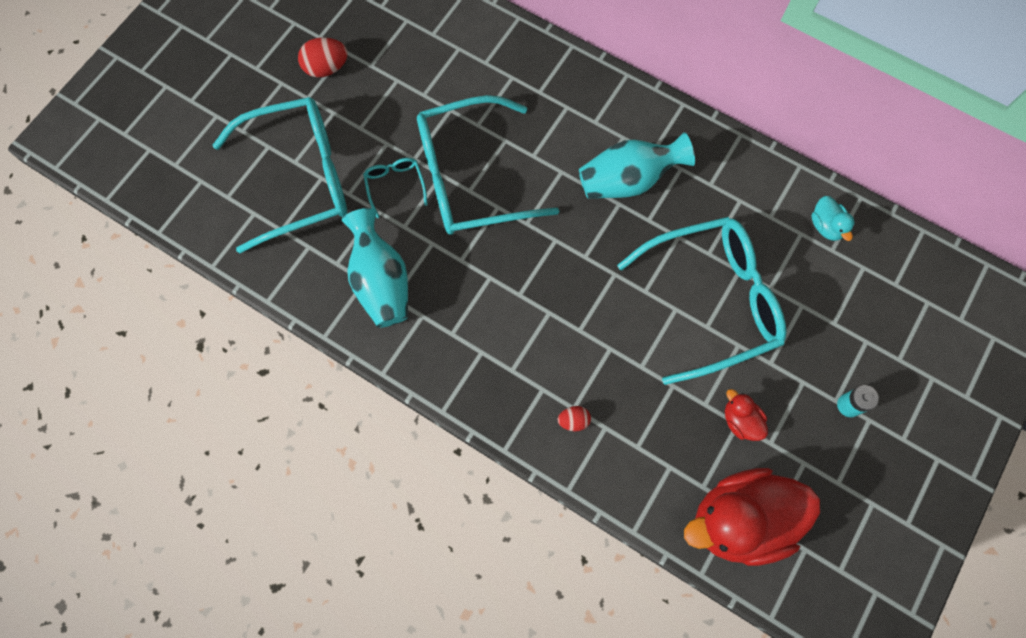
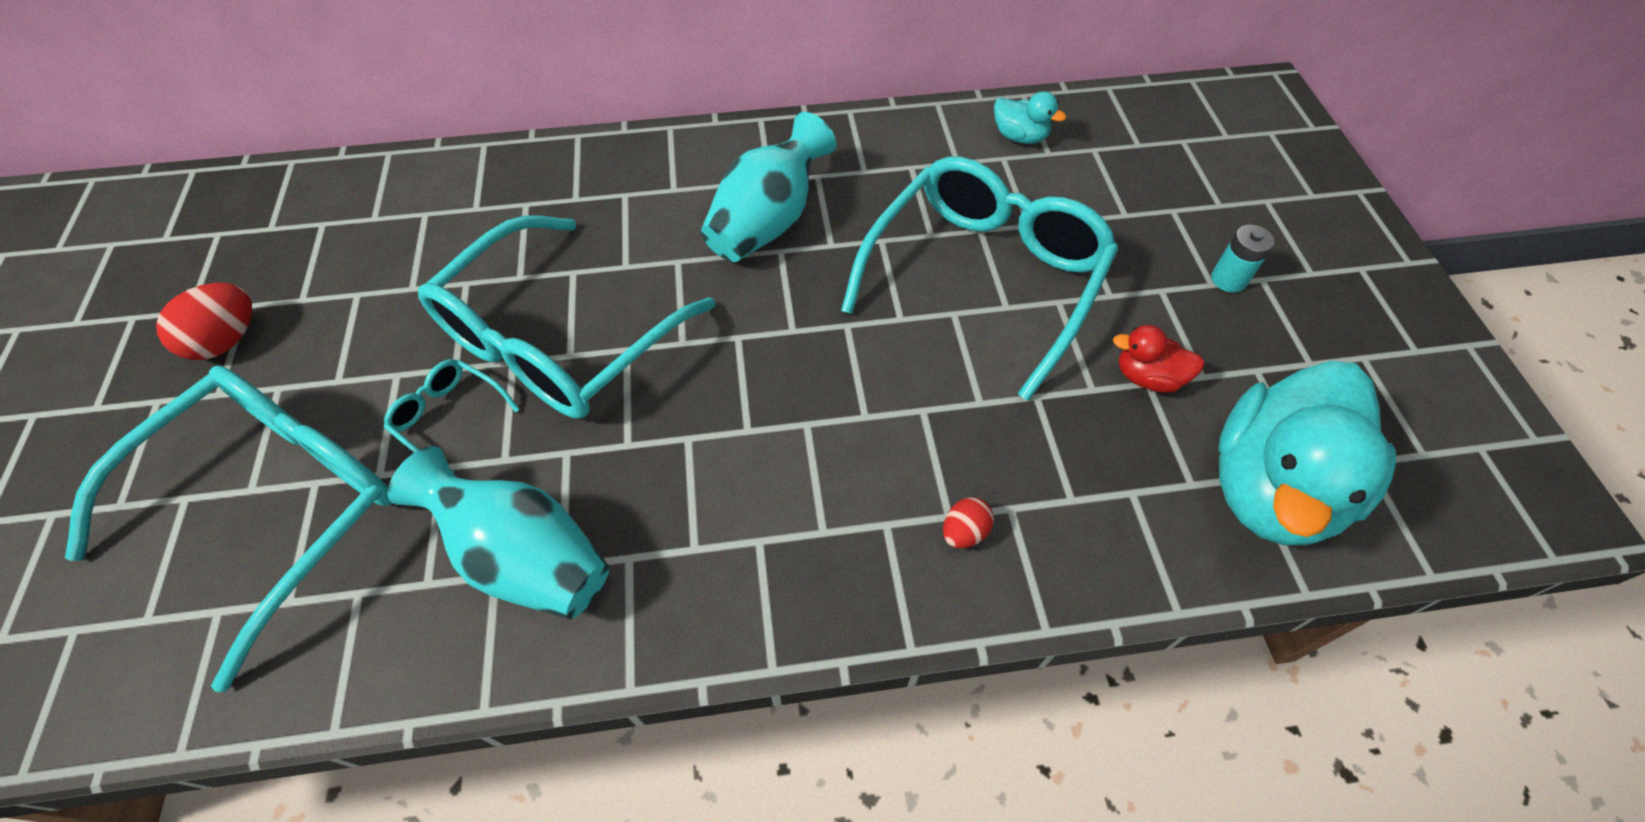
camera: 40 degrees left, 15 degrees down
red duck [684,468,820,566] -> turquoise duck [1218,361,1396,545]

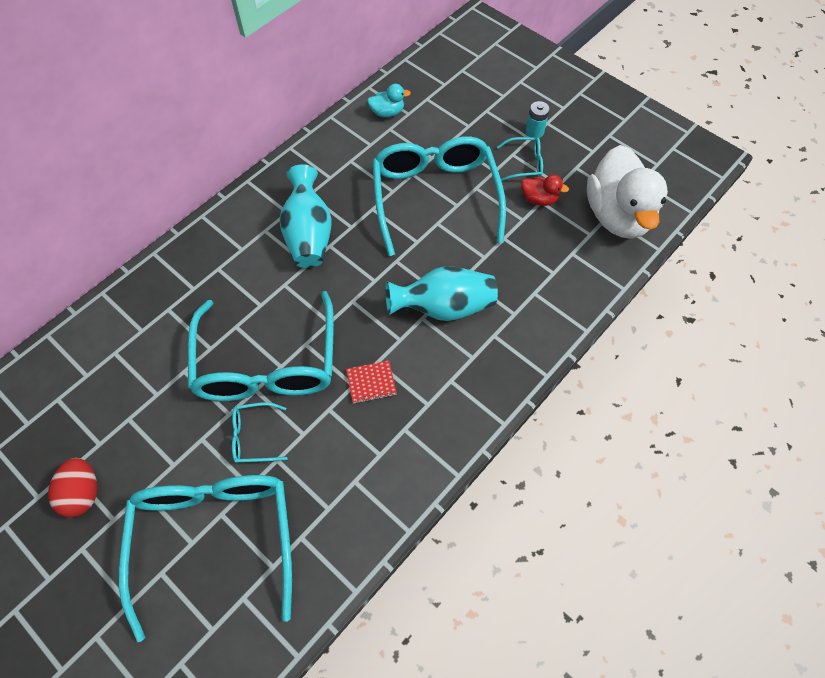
camera: 40 degrees left, 5 degrees up
turquoise vase [388,446,609,619] -> turquoise vase moved to [385,266,498,321]
red egg [943,497,994,549] -> none
red duck [1113,325,1204,393] -> red duck turned 135 degrees counterclockwise [521,175,569,206]
turquoise duck [1218,361,1396,545] -> white duck [587,145,668,239]
none -> red notebook [346,360,397,404]
none -> turquoise glasses [497,137,543,181]

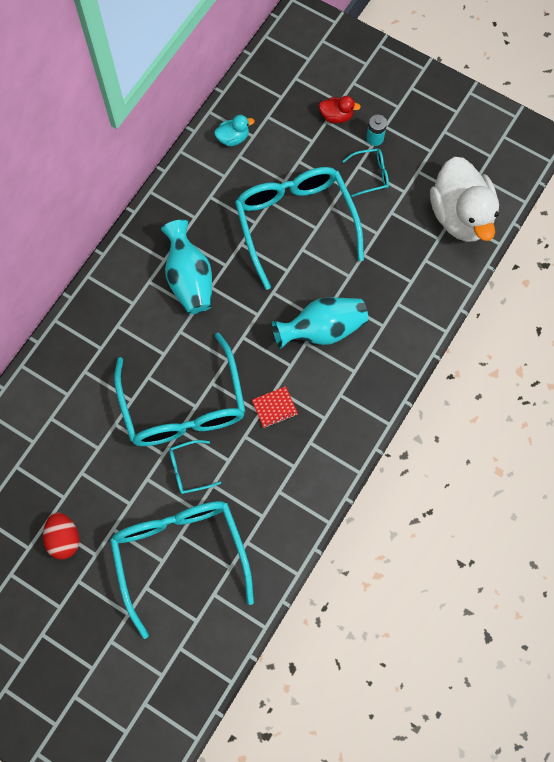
camera: 10 degrees left, 10 degrees up
red duck [521,175,569,206] -> red duck moved to [319,96,361,123]

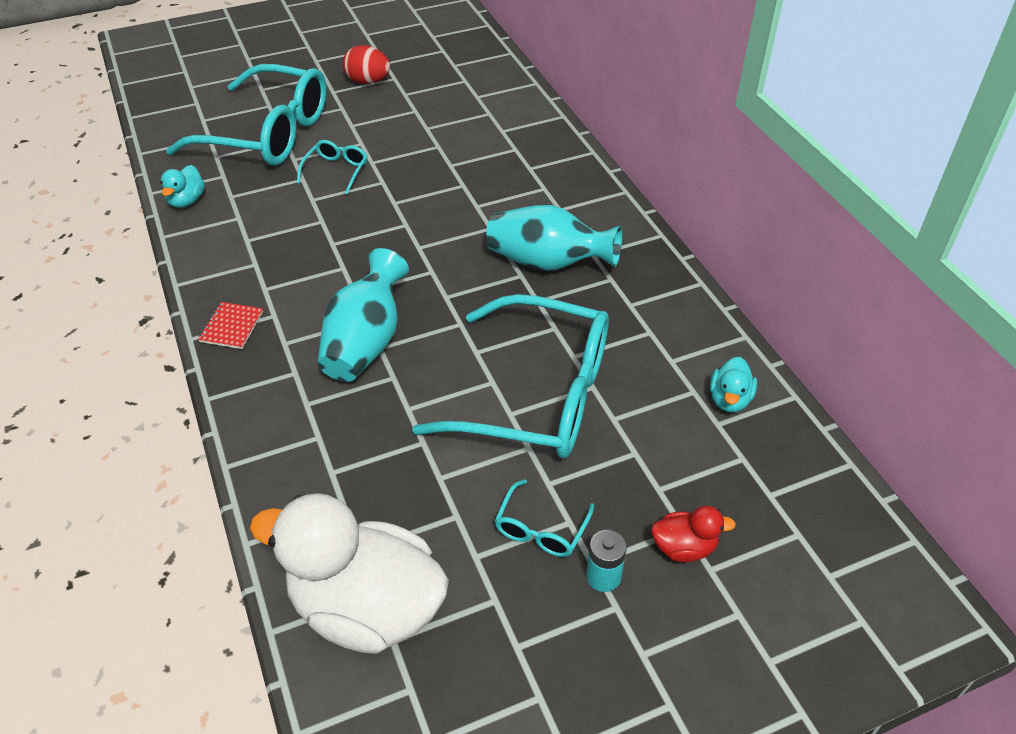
camera: 125 degrees right, 25 degrees down
turquoise glasses [114,332,245,446] -> none
red notebook [252,386,298,428] -> red notebook moved to [198,302,263,349]
red duck [319,96,361,123] -> red duck turned 135 degrees counterclockwise [651,506,736,562]
none -> turquoise duck [161,165,205,208]

